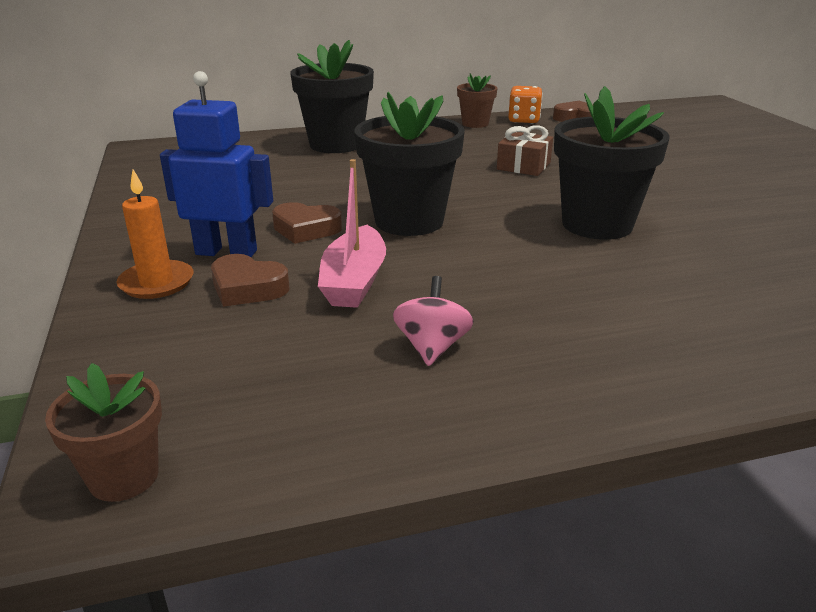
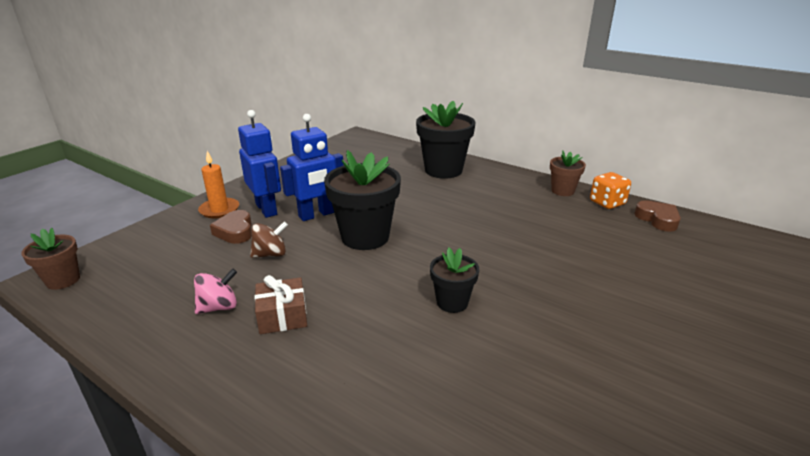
camera: 50 degrees right, 0 degrees up
brown heart [272,202,342,244] -> blue robot [280,114,344,221]
pink boat [318,159,386,308] -> brown spinning top [250,221,288,258]
brown gift [497,125,553,176] -> brown gift moved to [255,275,307,334]
black flower pot [554,86,670,240] -> black flower pot [430,247,479,313], size x0.55

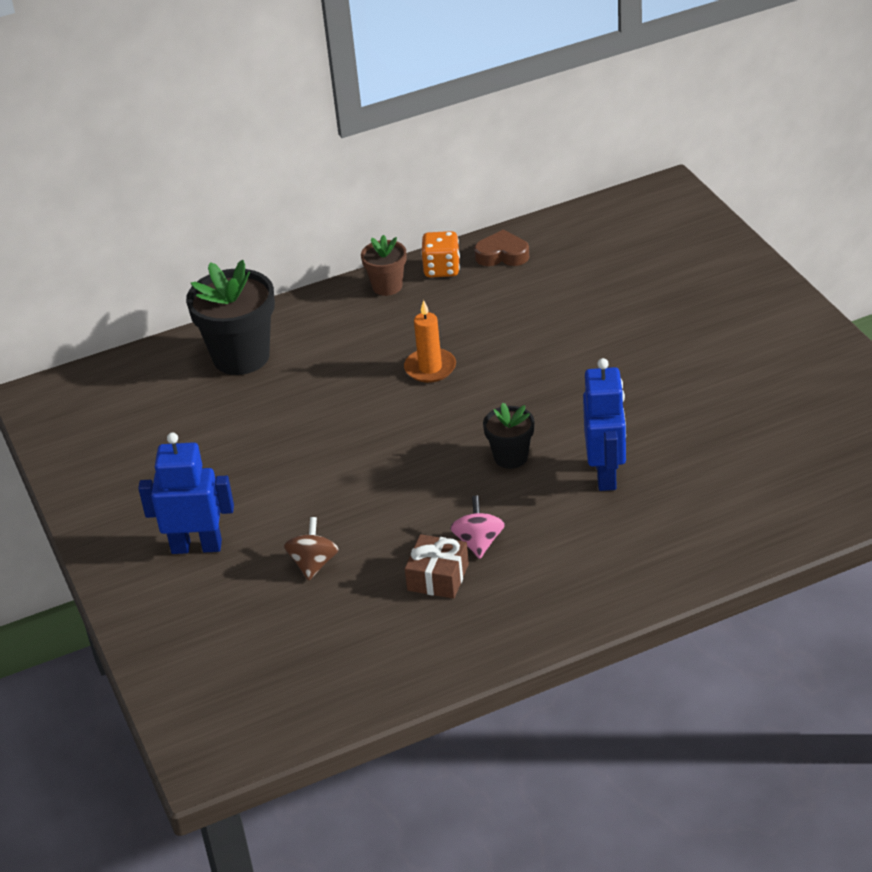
camera: 55 degrees left, 10 degrees up
brown flower pot [21,228,80,290] -> none
pink spinning top [194,268,237,314] -> pink spinning top moved to [450,496,505,559]
orange candle [198,151,239,218] -> orange candle moved to [404,300,456,383]
brown heart [210,210,252,244] -> none
blue robot [280,114,344,221] -> blue robot moved to [583,358,626,491]
black flower pot [324,150,401,250] -> none

